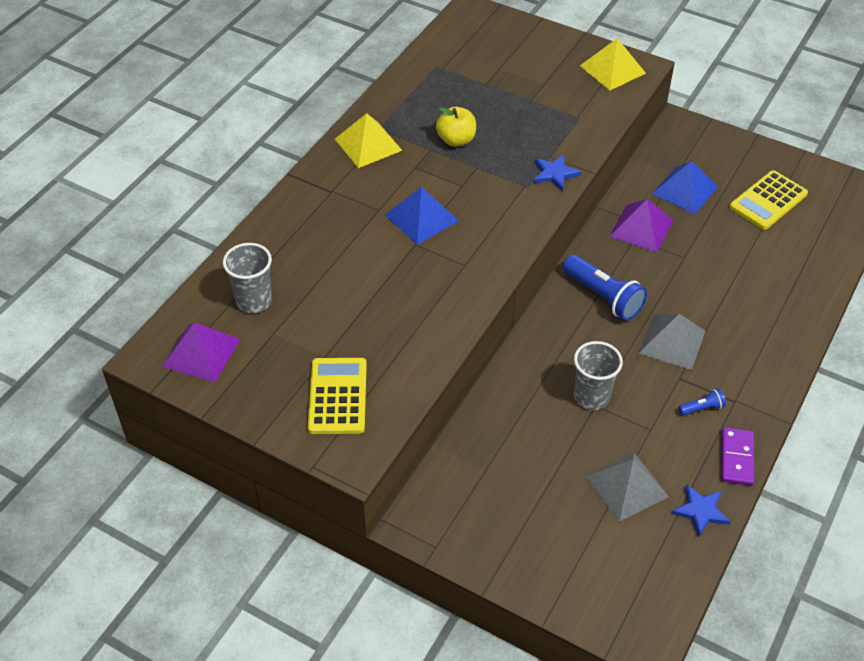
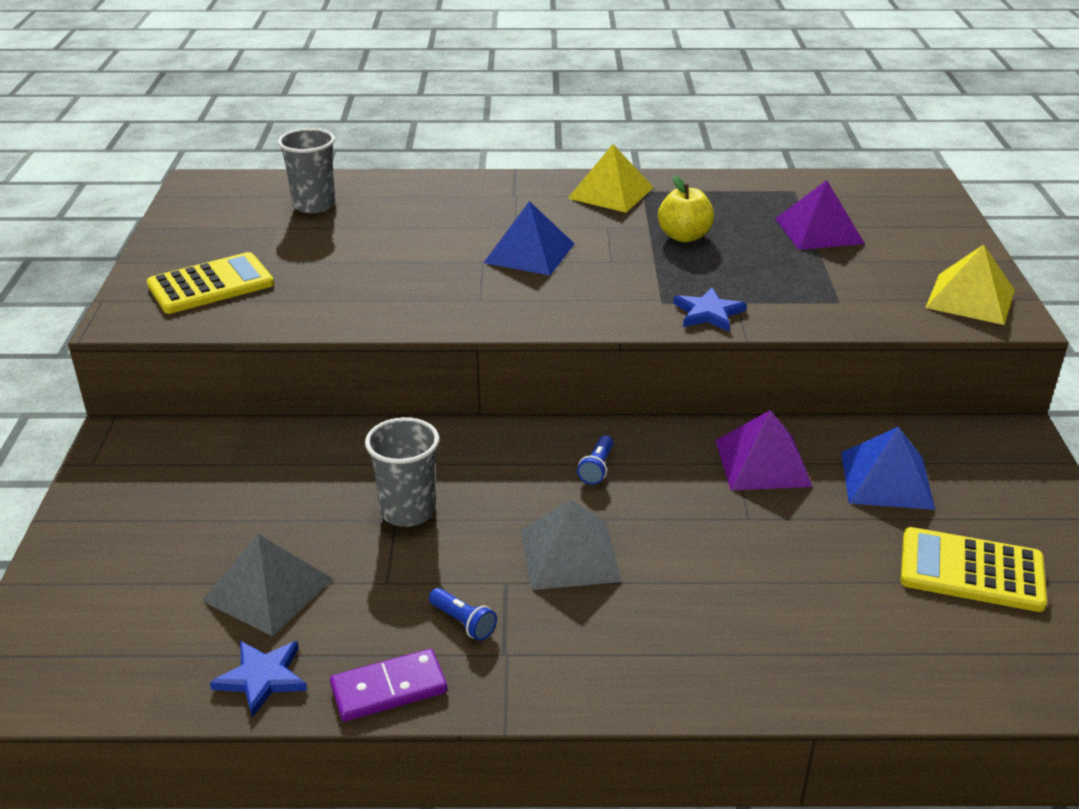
camera: 60 degrees right, 15 degrees down
purple pyramid [162,322,241,382] -> purple pyramid moved to [775,180,865,250]
blue flashlight [563,255,647,321] -> blue flashlight [577,435,614,485], size x0.47

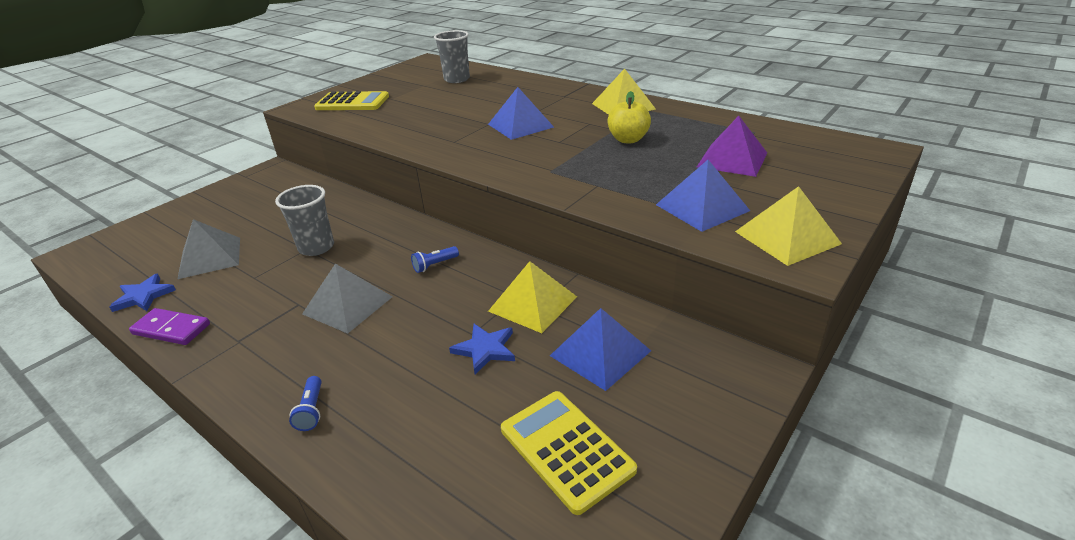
camera: 40 degrees right, 0 degrees up
blue flashlight [429,588,497,641] -> blue flashlight moved to [289,376,321,431]
blue star [673,288,747,331] -> blue star moved to [449,324,515,374]
purple pyramid [715,410,813,490] -> yellow pyramid [488,261,577,333]
none -> blue pyramid [656,160,750,232]

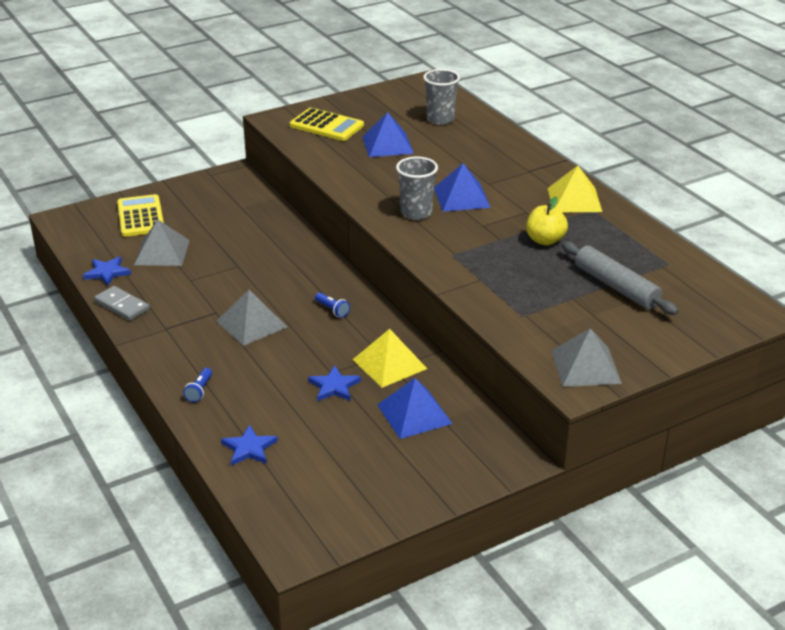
camera: 20 degrees right, 0 degrees up
purple domino [129,308,210,345] -> grey domino [94,286,150,321]
grey cup [275,185,334,256] -> grey cup moved to [396,157,438,220]
blue flashlight [411,246,459,273] -> blue flashlight turned 120 degrees counterclockwise [315,292,350,318]
yellow calculator [501,391,637,515] -> yellow calculator moved to [117,194,164,237]
blue pyramid [656,160,750,232] -> blue pyramid moved to [362,112,414,157]
purple pyramid [697,116,767,177] -> grey rolling pin [562,242,678,315]
yellow pyramid [735,186,842,266] -> grey pyramid [551,328,622,387]
none -> blue star [221,425,278,466]

